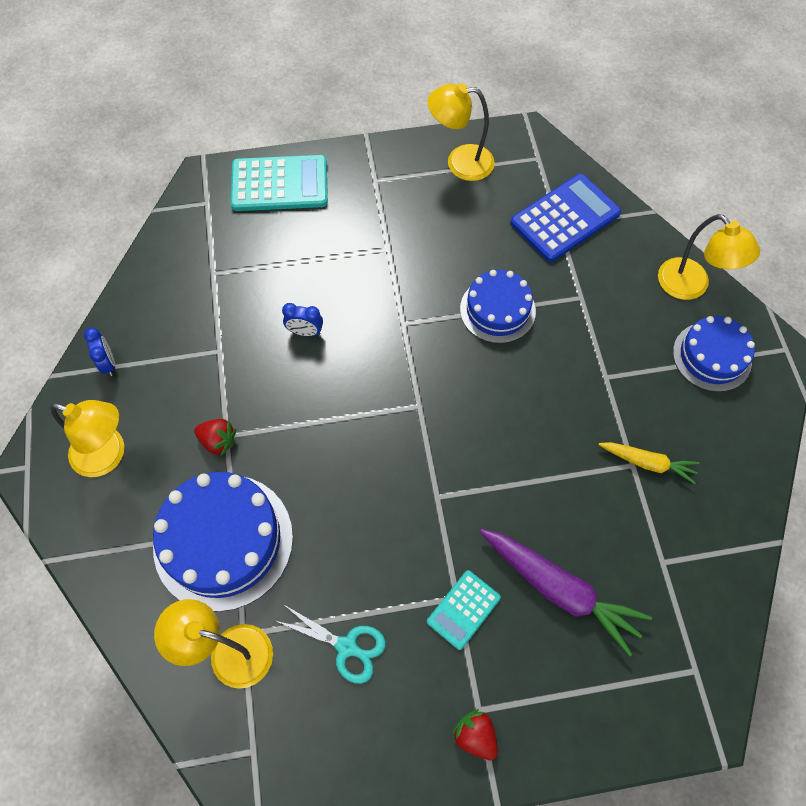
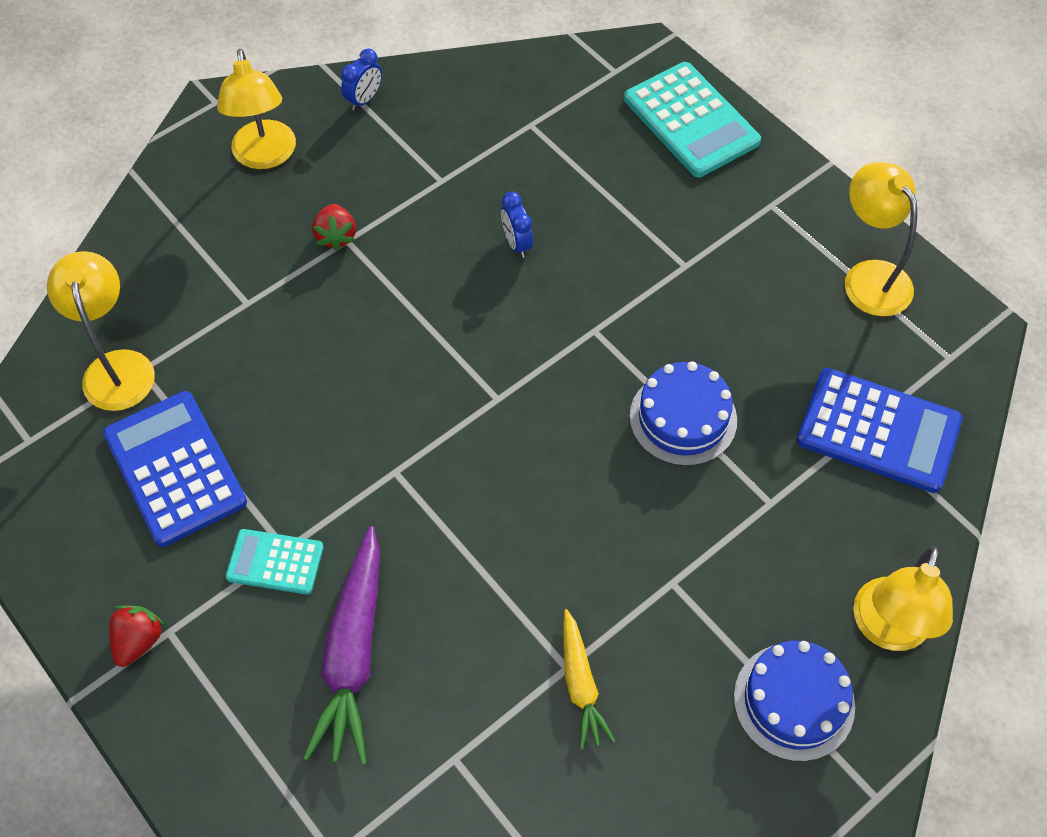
camera: 60 degrees right, 5 degrees down
blue cake [153,472,293,612] -> none
turquoise scissors [276,604,386,684] -> blue calculator [103,391,247,547]

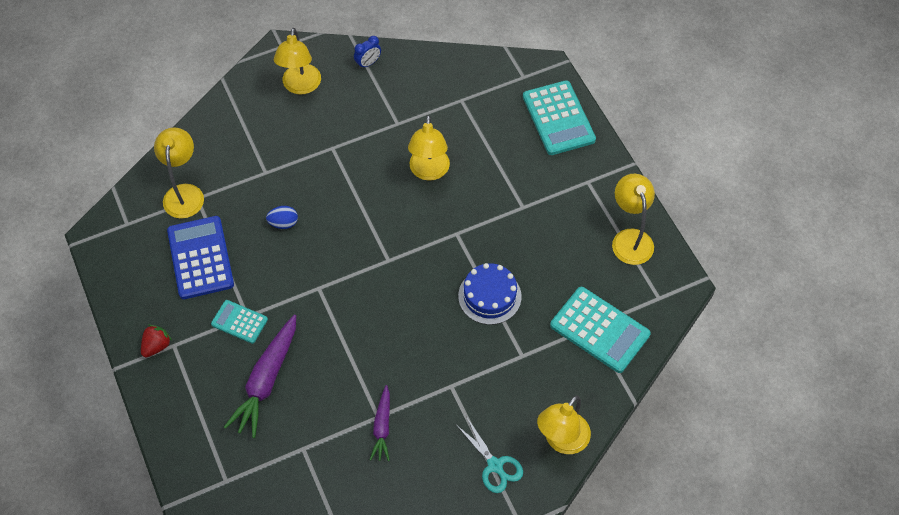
camera: 15 degrees right, 0 degrees up
red strawberry [312,204,356,251] -> none
blue clock [501,191,533,258] -> yellow lamp [408,115,450,181]
yellow carrot [563,609,615,750] -> purple carrot [370,385,390,461]
blue cake [734,641,855,762] -> turquoise scissors [457,418,523,493]
blue calculator [797,368,962,493] -> turquoise calculator [550,287,651,373]
none -> blue egg [266,206,298,229]

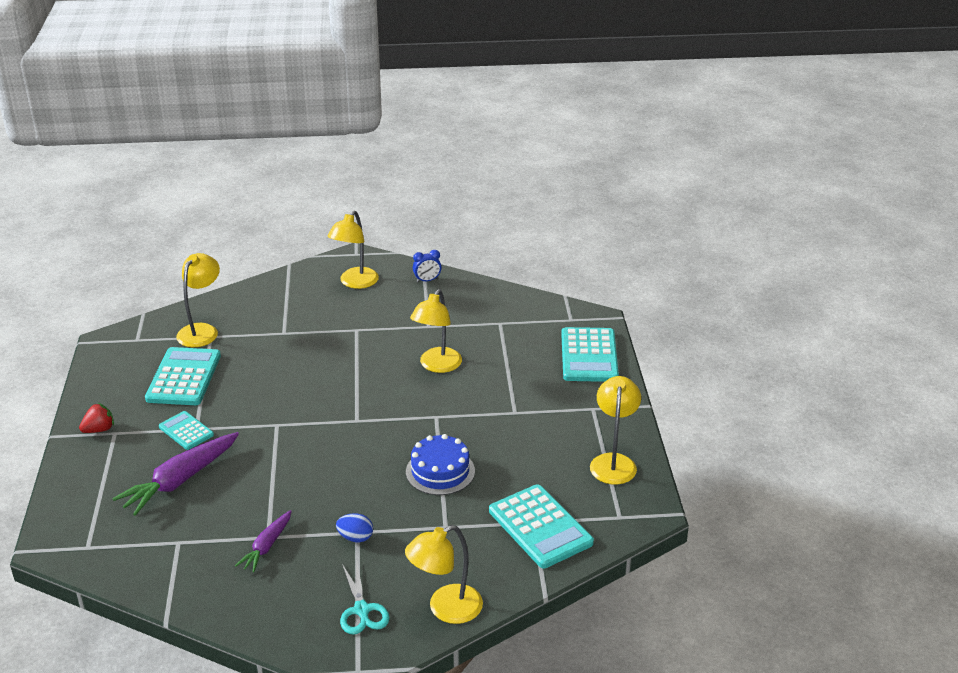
camera: 20 degrees right, 25 degrees down
blue calculator [167,216,234,299] -> turquoise calculator [145,347,221,405]
blue egg [266,206,298,229] -> blue egg moved to [336,513,373,542]

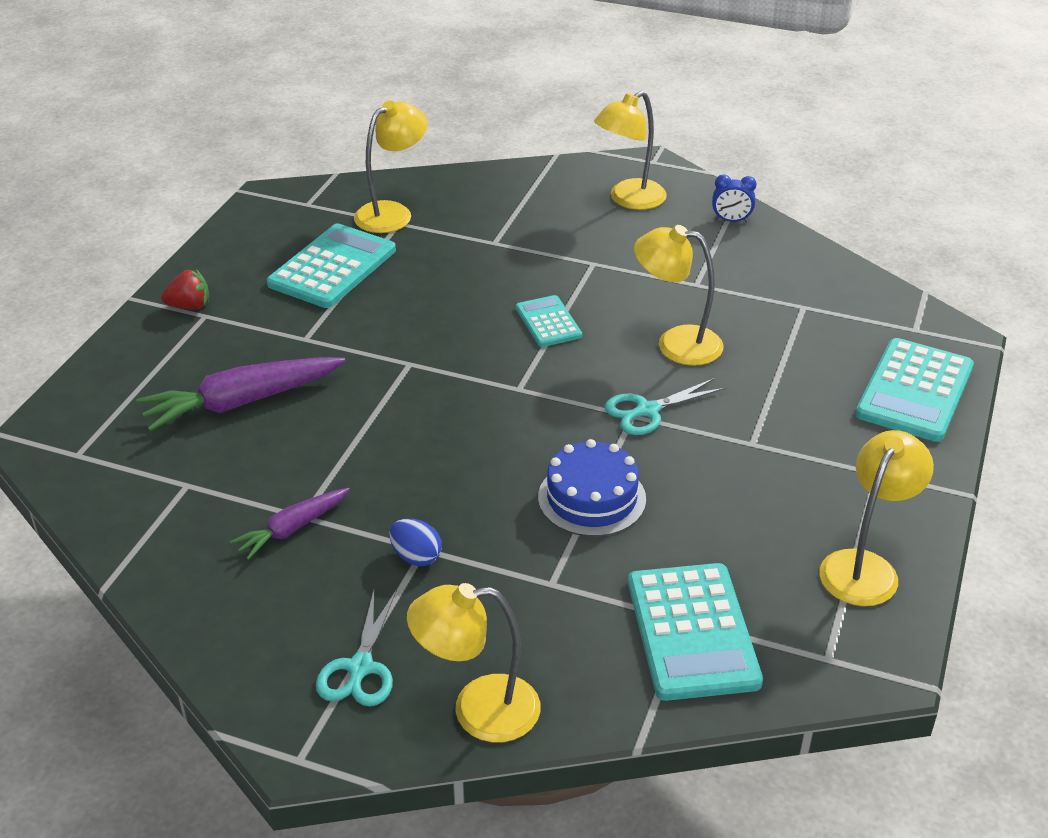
camera: 25 degrees right, 5 degrees up
turquoise calculator [159,411,214,450] -> turquoise calculator moved to [516,295,582,347]
yellow lamp [410,289,462,373] -> yellow lamp turned 60 degrees clockwise [634,225,724,366]
none -> turquoise scissors [605,378,726,435]

